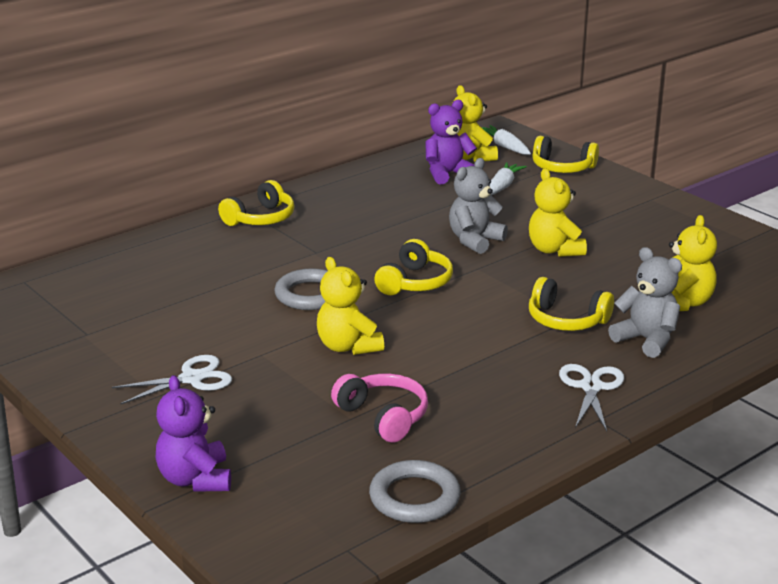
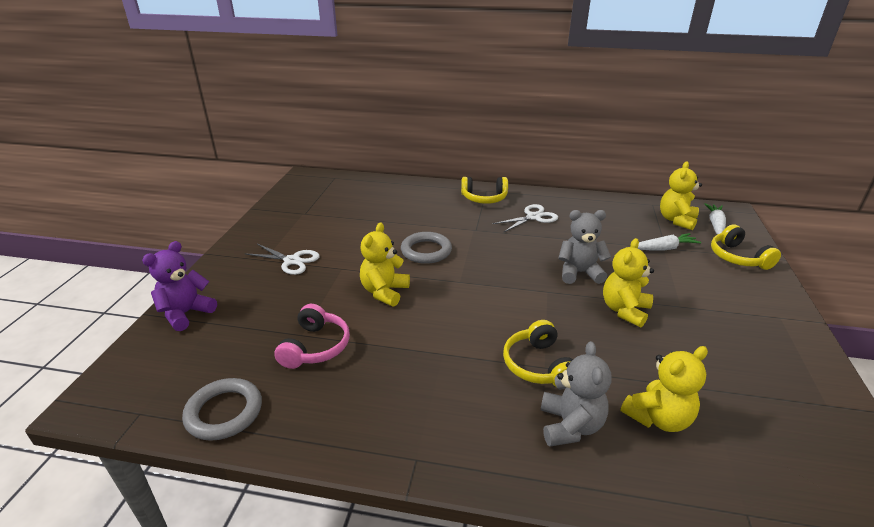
camera: 50 degrees right, 5 degrees up
yellow headphones [374,239,453,295] -> none
purple teddy bear [425,100,477,184] -> none
white scissors [559,364,624,431] -> white scissors moved to [493,204,558,233]

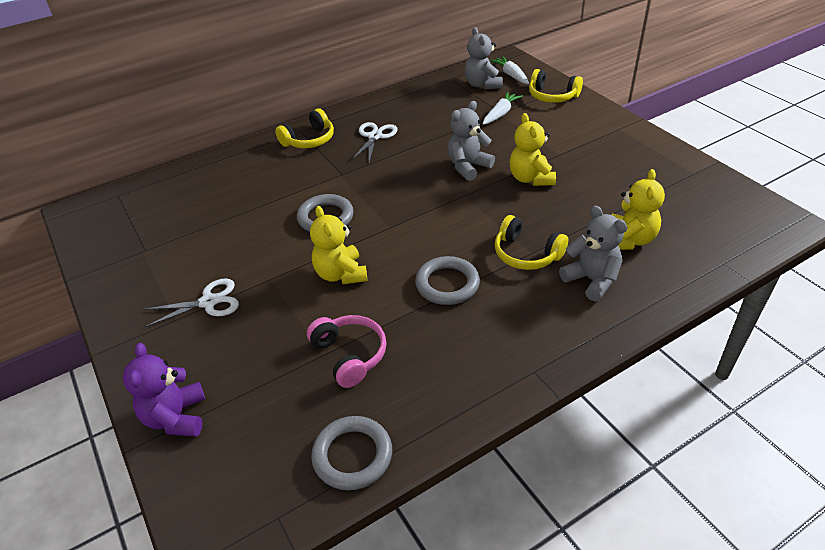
camera: 40 degrees left, 10 degrees up
yellow teddy bear [660,161,702,230] -> grey teddy bear [464,27,503,90]
none -> grey ring [415,256,480,305]

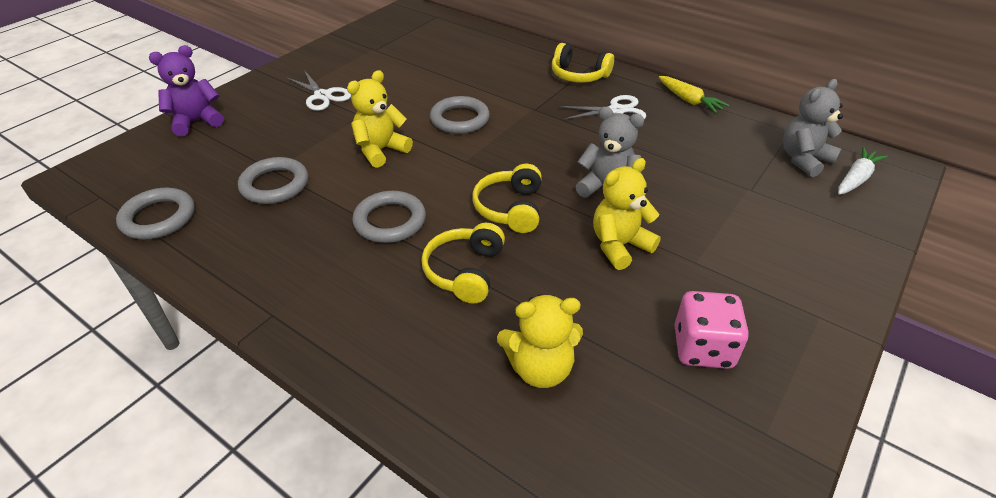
camera: 65 degrees right, 0 degrees up
pink headphones [307,315,387,388] -> grey ring [238,157,308,204]
white carrot [483,92,523,125] -> none
yellow headphones [529,69,583,103] -> yellow headphones moved to [472,163,542,233]
grey teddy bear [559,206,628,301] -> none
none -> yellow carrot [659,76,729,113]
none -> pink dice [674,291,749,369]

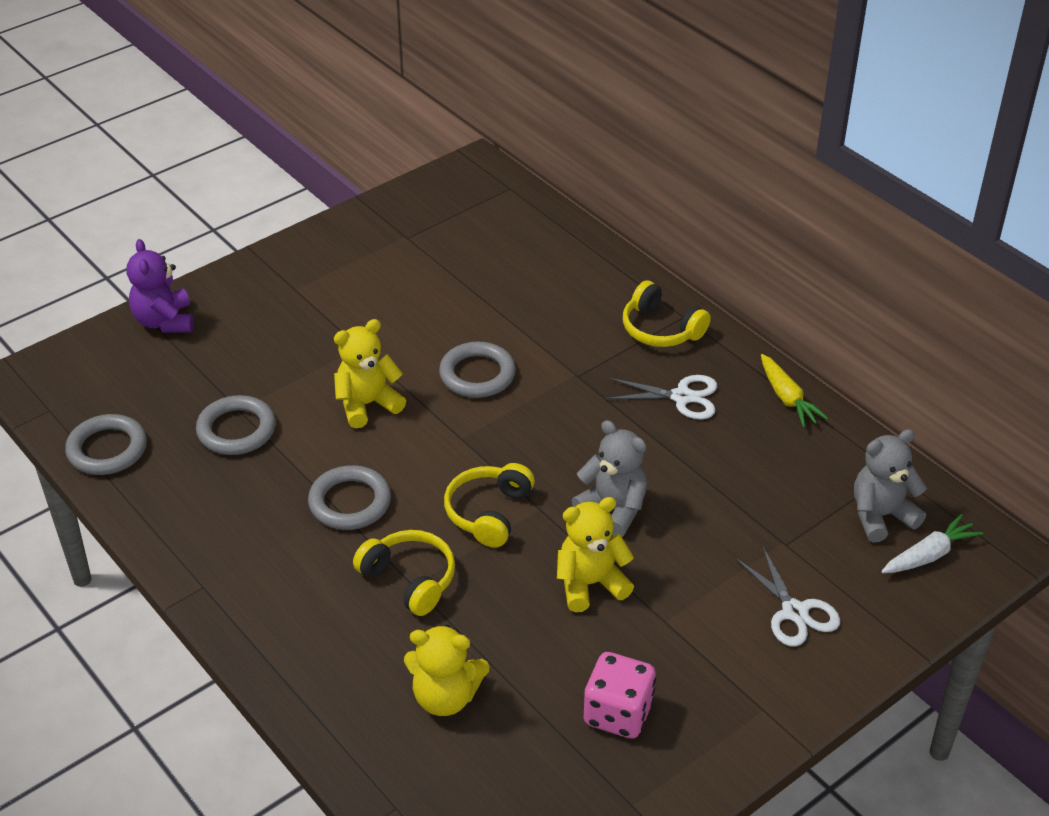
camera: 15 degrees right, 0 degrees up
purple teddy bear [149,45,224,136] -> purple teddy bear turned 90 degrees counterclockwise [127,239,193,333]
white scissors [286,70,351,111] -> white scissors moved to [735,547,840,647]
yellow headphones [421,223,505,304] -> yellow headphones turned 105 degrees clockwise [353,530,455,616]

